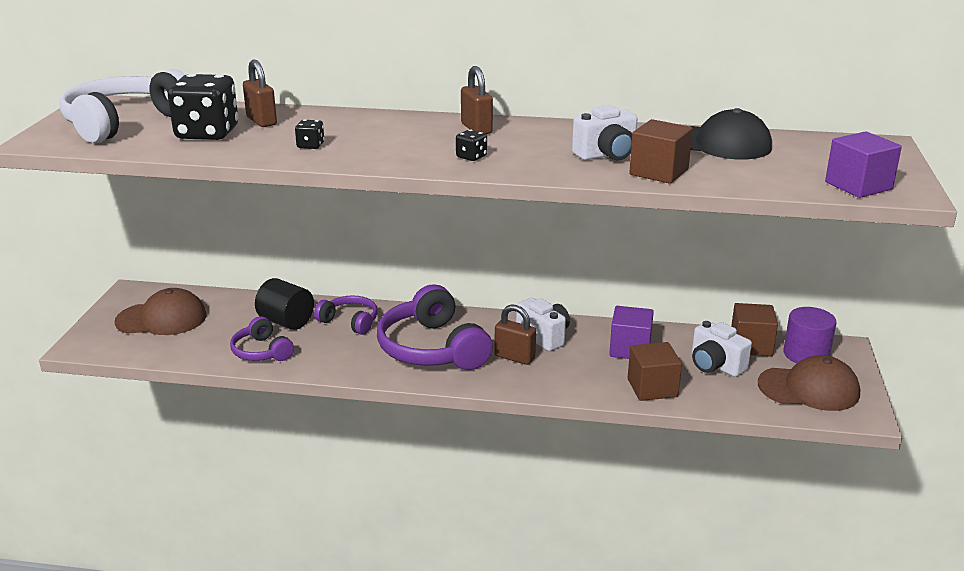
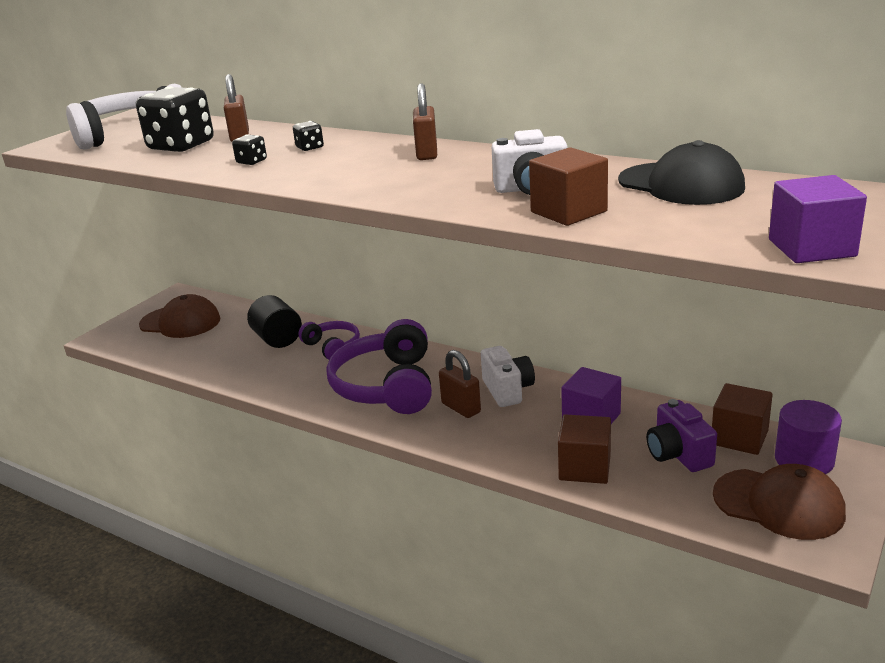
camera: 25 degrees right, 0 degrees up
purple headphones [230,317,294,361] -> none
black dice [456,129,487,161] -> black dice moved to [293,121,324,151]
white camera [692,321,752,377] -> purple camera [646,399,717,472]

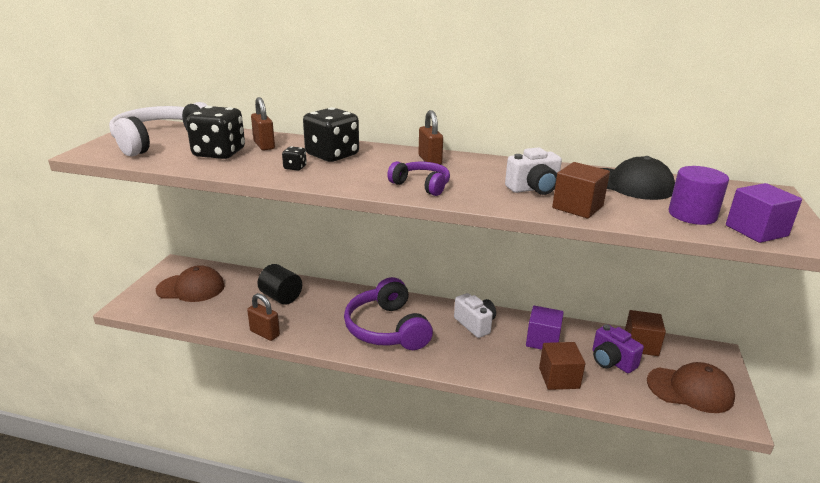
camera: 20 degrees left, 0 degrees up
black dice [293,121,324,151] -> black dice [303,107,359,162], size x2.33
purple headphones [298,321,360,360] -> purple headphones moved to [387,161,450,196]
brown padlock [439,350,481,418] -> brown padlock moved to [247,293,280,341]
purple cylinder [775,400,842,474] -> purple cylinder moved to [669,166,729,225]

